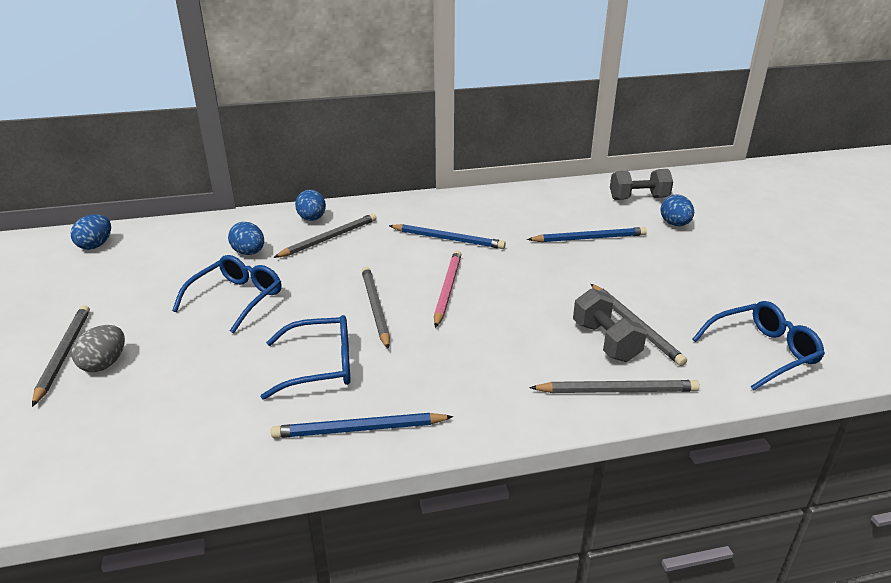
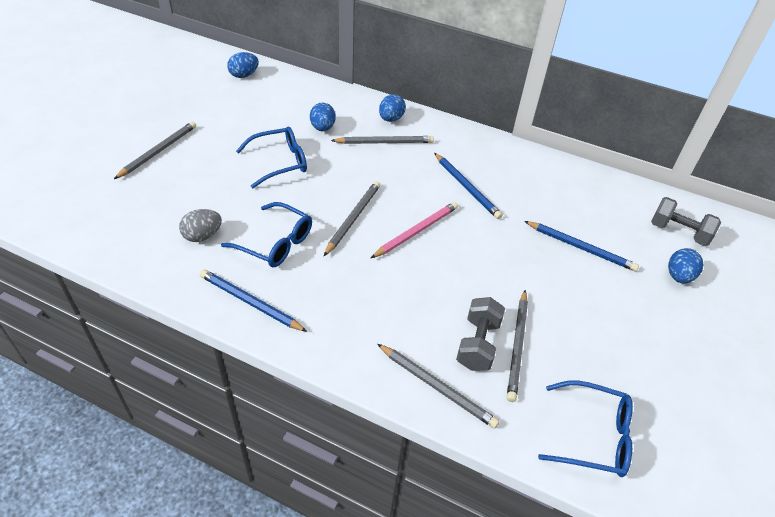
camera: 35 degrees right, 15 degrees up
grey egg [71,325,125,372] -> grey egg moved to [179,209,222,242]

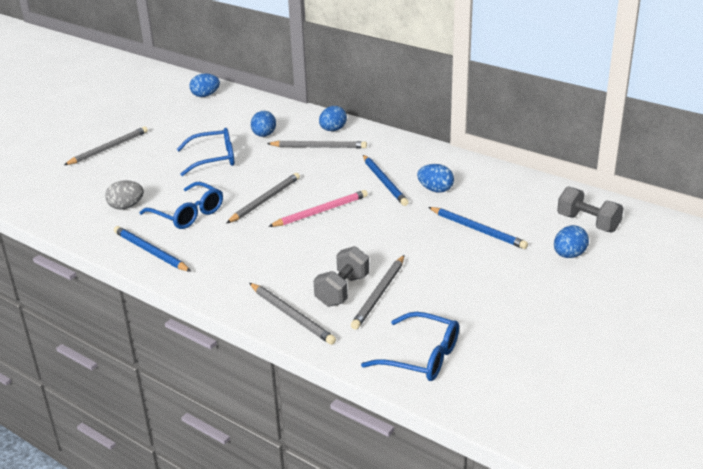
camera: 15 degrees right, 15 degrees down
none -> blue egg [417,164,454,193]

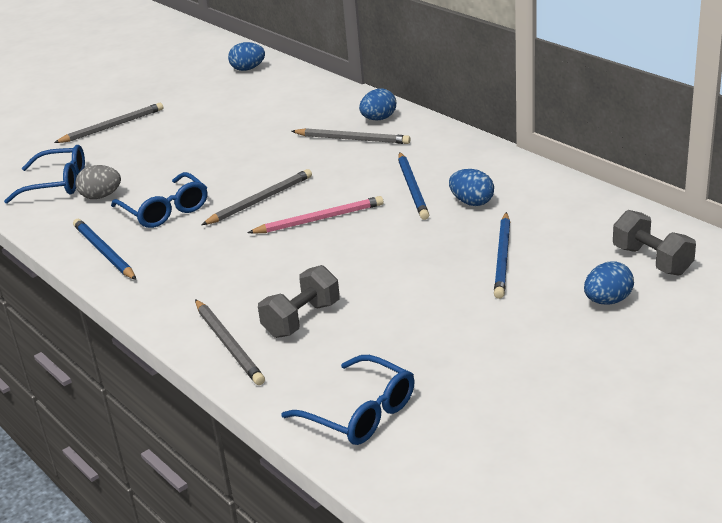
camera: 15 degrees right, 0 degrees up
blue glasses [177,128,234,176] -> blue glasses moved to [4,145,85,204]
blue egg [251,111,276,137] -> none
grey pencil [351,255,405,330] -> none
blue pencil [428,207,528,249] -> blue pencil turned 45 degrees clockwise [494,212,510,299]

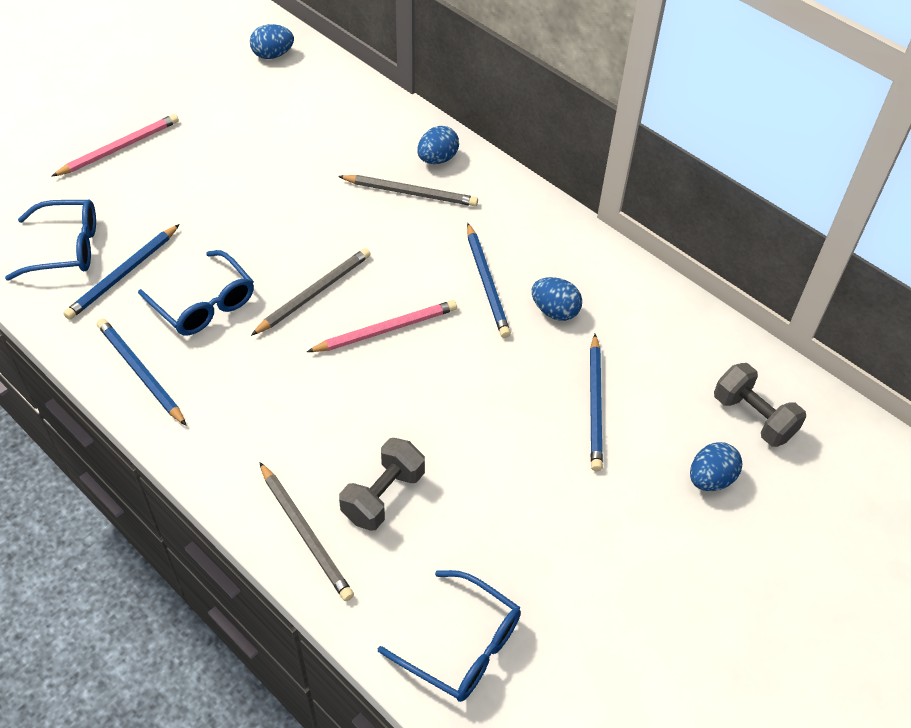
camera: 10 degrees left, 20 degrees up
grey pencil [54,103,163,143] -> pink pencil [51,114,179,177]
grey egg [75,165,121,199] -> blue pencil [63,224,180,320]

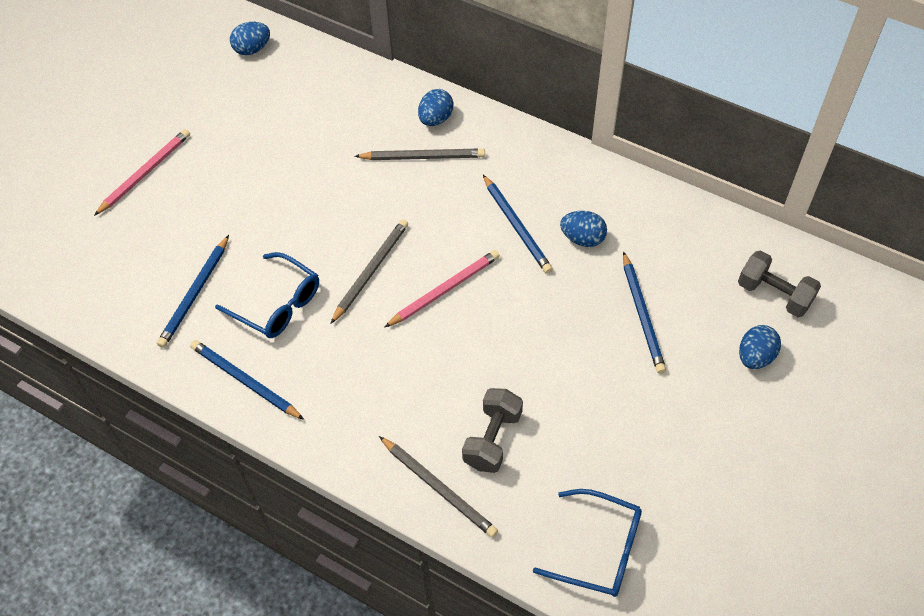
camera: 10 degrees left, 5 degrees up
blue glasses [5,199,96,281] -> none

